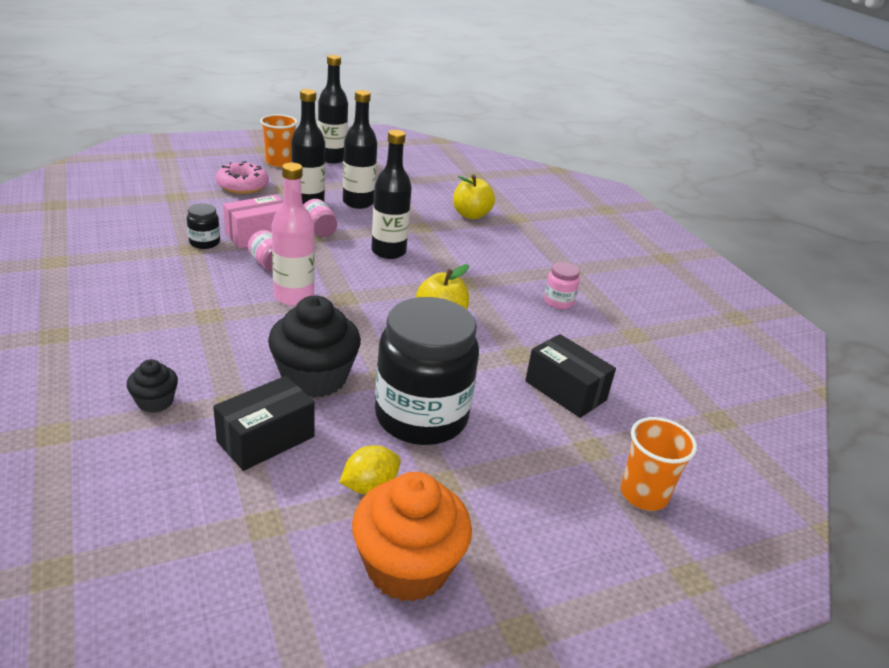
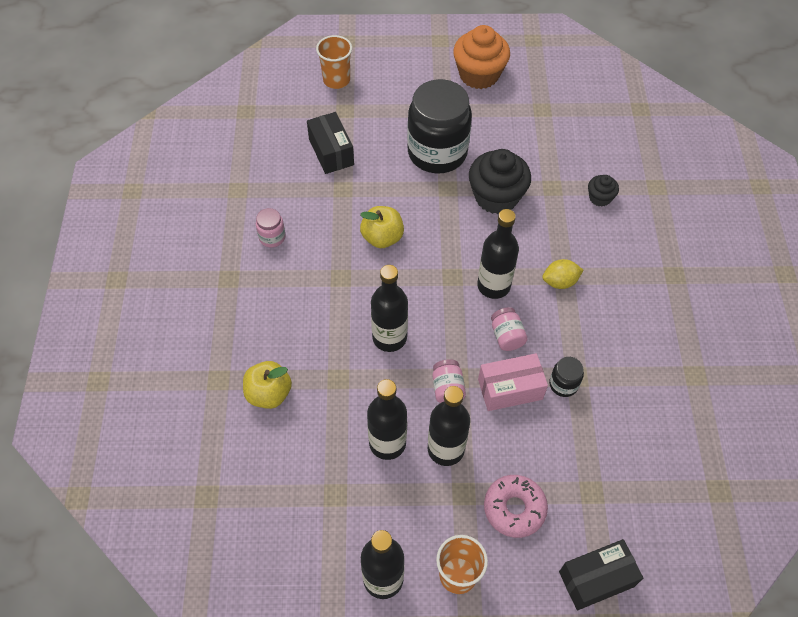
camera: 155 degrees left, 25 degrees up
black box [213,376,315,471] -> black box moved to [559,539,643,610]
pink bottle [272,163,315,306] -> black bottle [477,209,519,299]
yellow lemon [339,445,401,494] -> yellow lemon moved to [542,259,583,289]

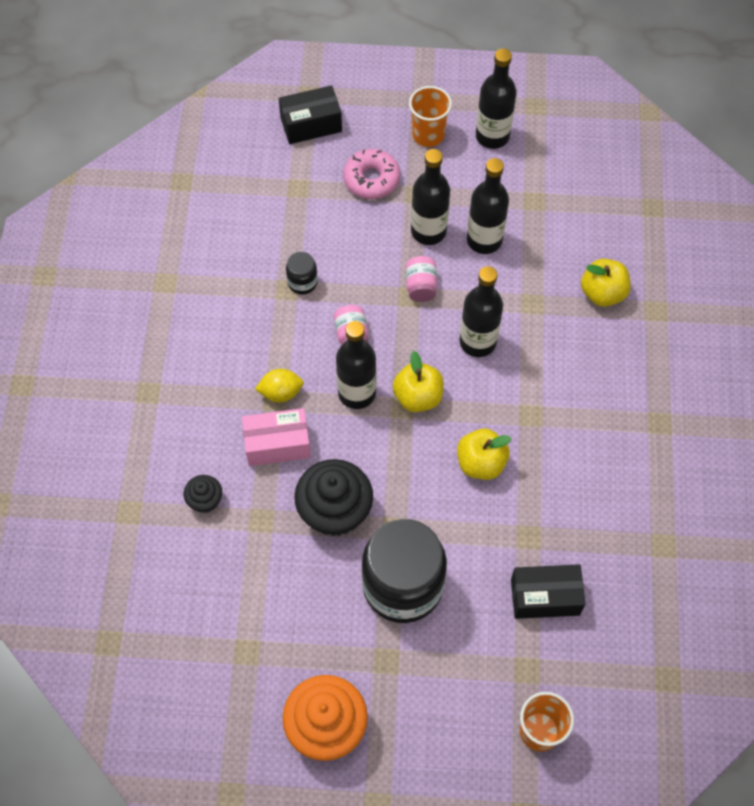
camera: 175 degrees left, 5 degrees up
pink jar [256,208,286,247] -> none
black box [307,112,354,174] -> black box turned 75 degrees counterclockwise [511,564,586,619]
pink box [478,353,548,411] -> pink box moved to [242,408,311,466]
none -> yellow apple [393,351,444,412]

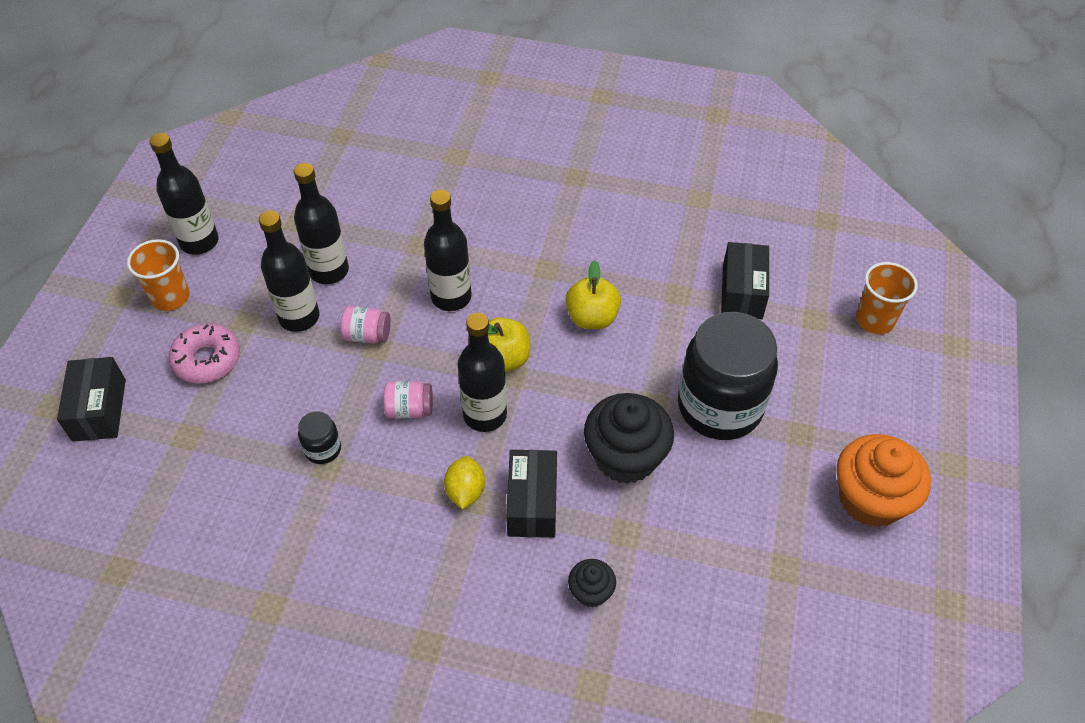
camera: 80 degrees left, 10 degrees down
pink box [242,408,311,466] -> black box [506,450,557,538]
yellow apple [581,259,631,307] -> none

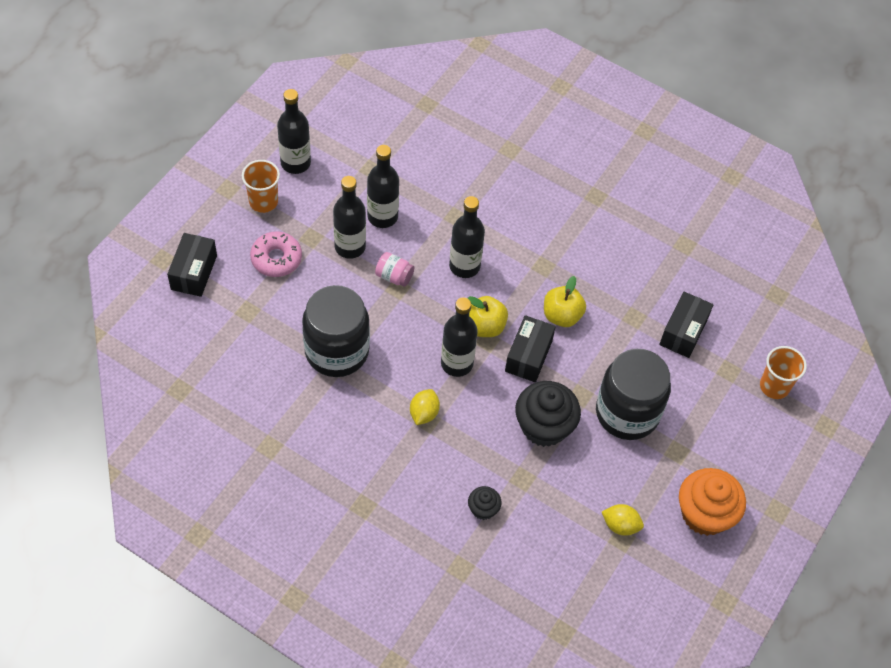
camera: 15 degrees right, 5 degrees up
black jar [298,411,341,464] -> black jar [302,285,370,377], size x2.39
pink jar [383,381,433,418] -> none
black box [506,450,557,538] -> black box moved to [505,315,556,382]
none -> yellow lemon [602,504,644,536]

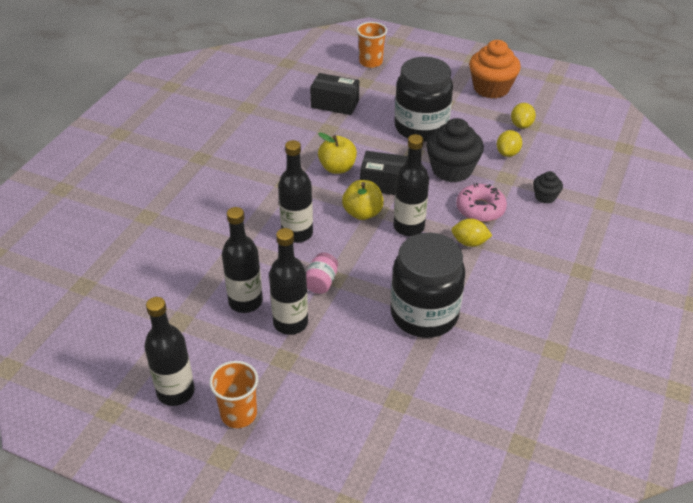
camera: 95 degrees left, 15 degrees down
black box [167,233,217,297] -> none
pink donut [250,231,302,277] -> pink donut moved to [456,183,507,222]
none -> yellow lemon [496,130,522,157]

